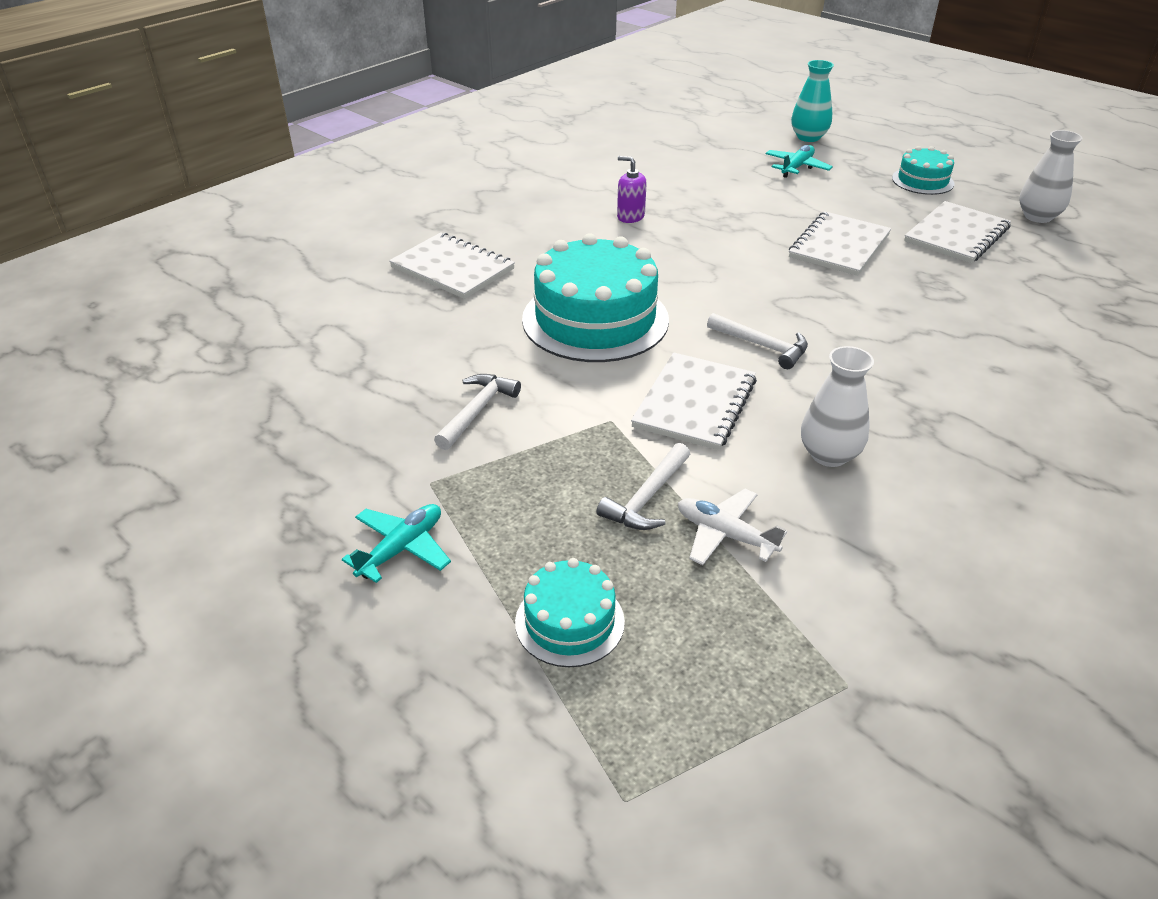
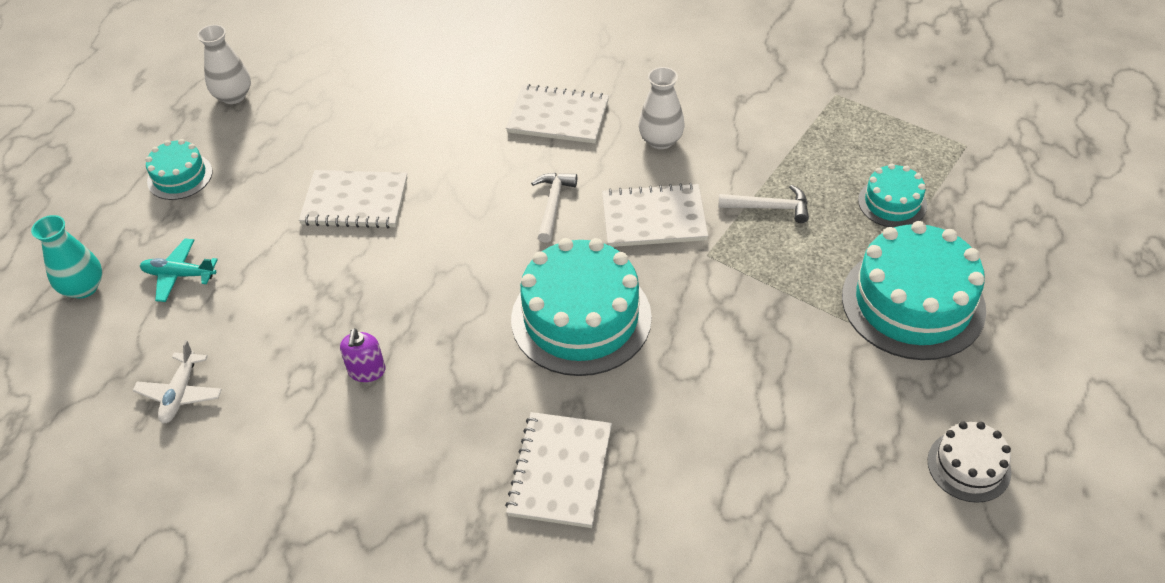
camera: 115 degrees left, 10 degrees up
turquoise plane [342,504,451,583] -> turquoise cake [842,221,986,360]
white hammer [434,374,521,450] -> none
white plane [678,489,787,565] -> white plane moved to [133,340,222,423]
white notebook [904,201,1011,263] -> white notebook moved to [506,84,609,143]
none -> white cake [928,421,1011,503]

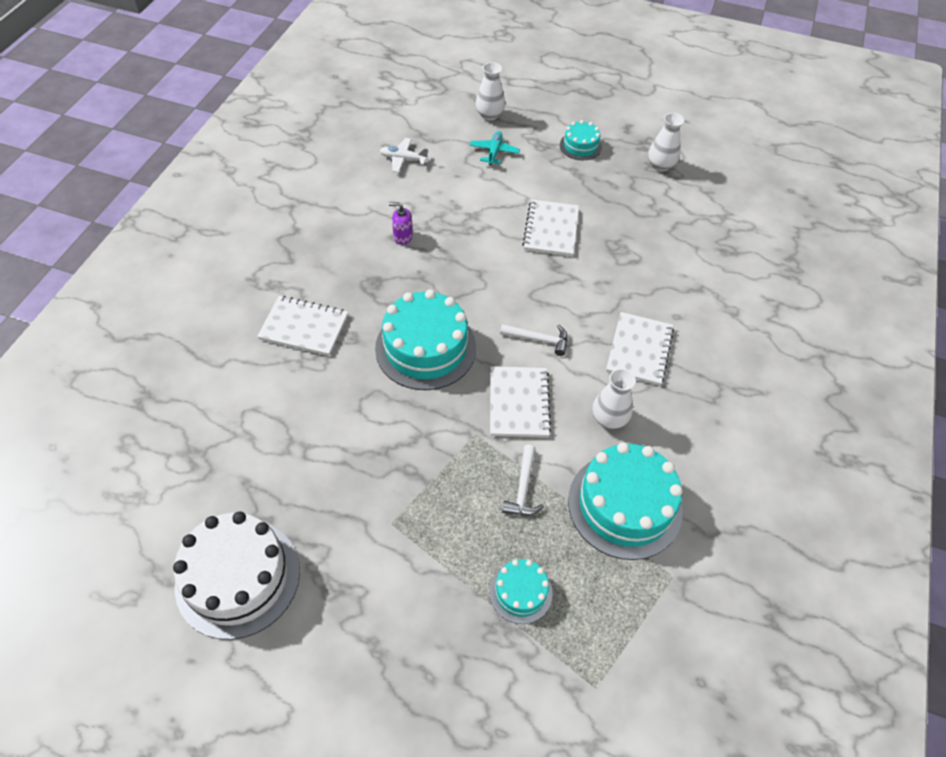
camera: 90 degrees right, 5 degrees up
turquoise vase [31,215,102,299] -> white vase [476,62,505,121]
turquoise cake [842,221,986,360] -> turquoise cake moved to [568,442,683,560]
white cake [928,421,1011,503] -> white cake [173,511,300,640], size x1.94

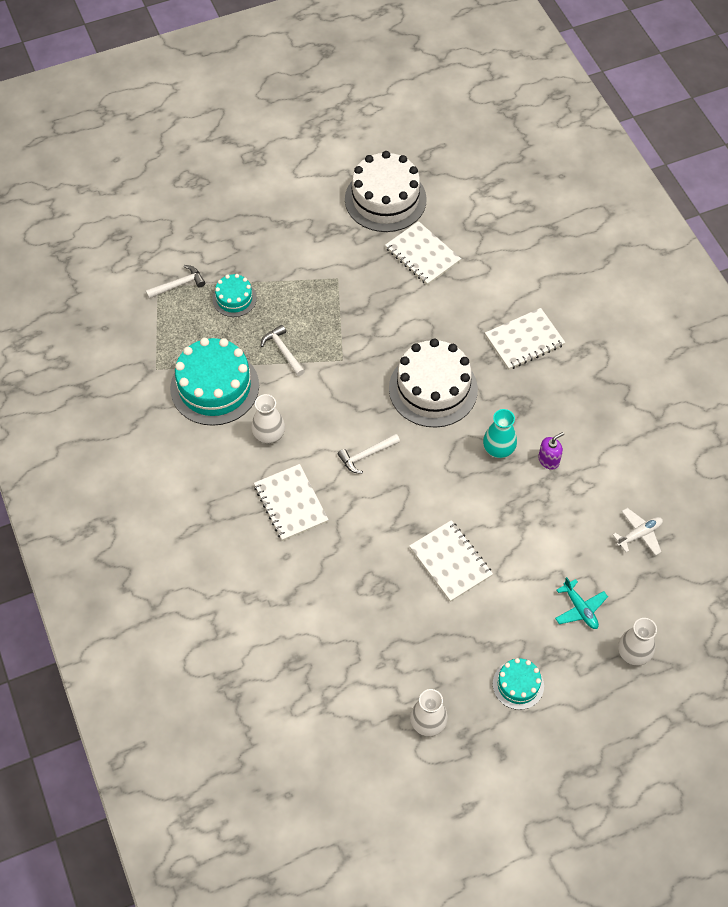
camera: 140 degrees right, 5 degrees up
turquoise cake [375,290,476,390] -> white cake [389,339,478,428]
white notebook [490,366,552,437] -> white notebook moved to [385,221,461,285]
none -> white hammer [146,265,205,299]
none -> turquoise vase [483,409,517,458]

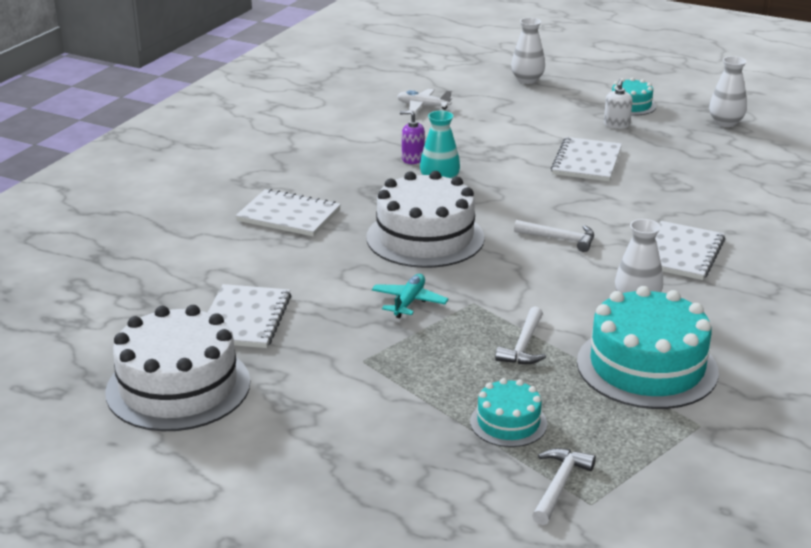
camera: 130 degrees left, 30 degrees down
white hammer [146,265,205,299] -> white hammer turned 90 degrees clockwise [532,448,596,525]
turquoise plane [555,577,608,629] -> turquoise plane moved to [372,274,449,318]
none -> white soap dispenser [604,79,633,129]

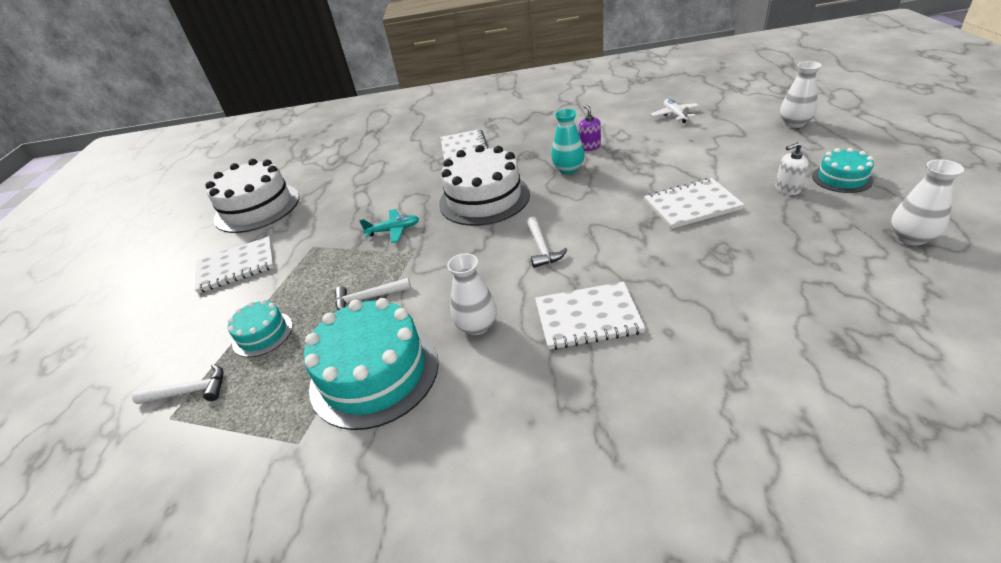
camera: 65 degrees right, 10 degrees up
white notebook [208,284,291,348] -> white notebook moved to [195,236,274,293]

